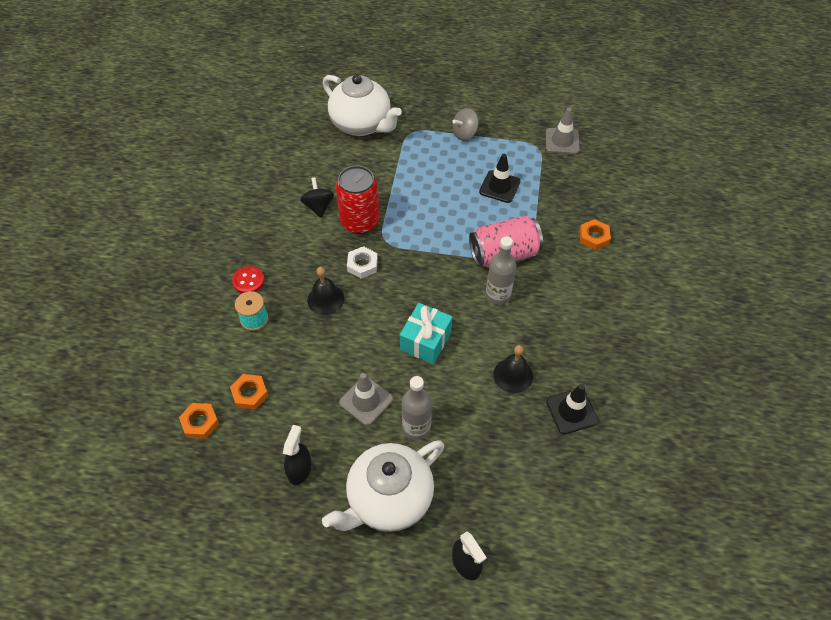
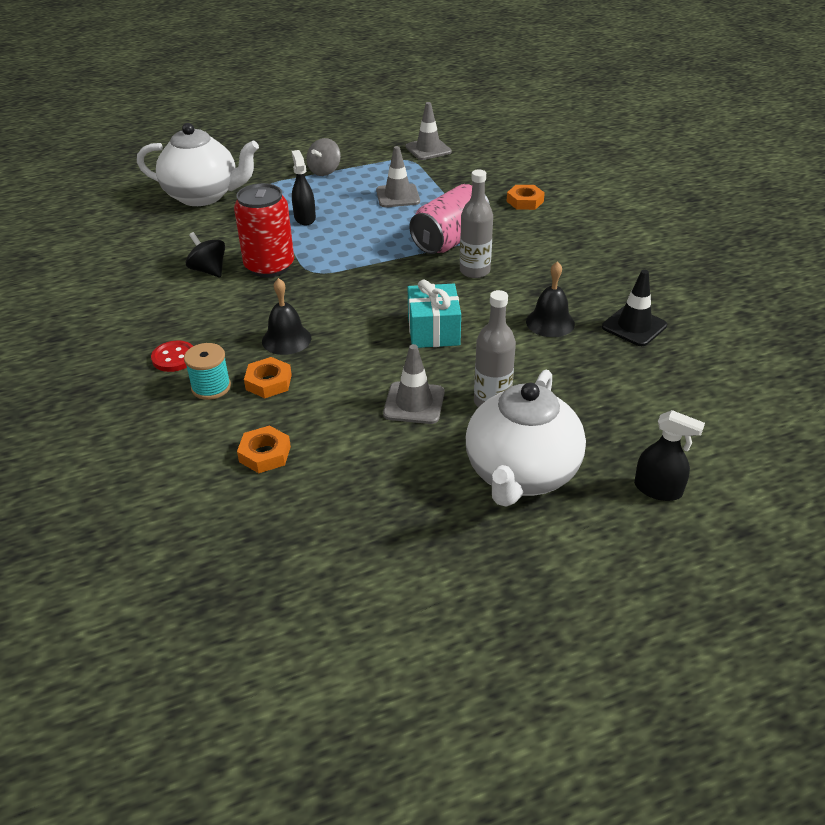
camera: 30 degrees left, 15 degrees down
orange nut [179,403,219,439] -> orange nut moved to [244,357,292,398]
black spray bottle [283,425,311,485] -> black spray bottle moved to [292,150,316,225]
white nut [347,246,378,279] -> none
black traffic cone [479,154,520,203] -> grey traffic cone [376,146,420,207]

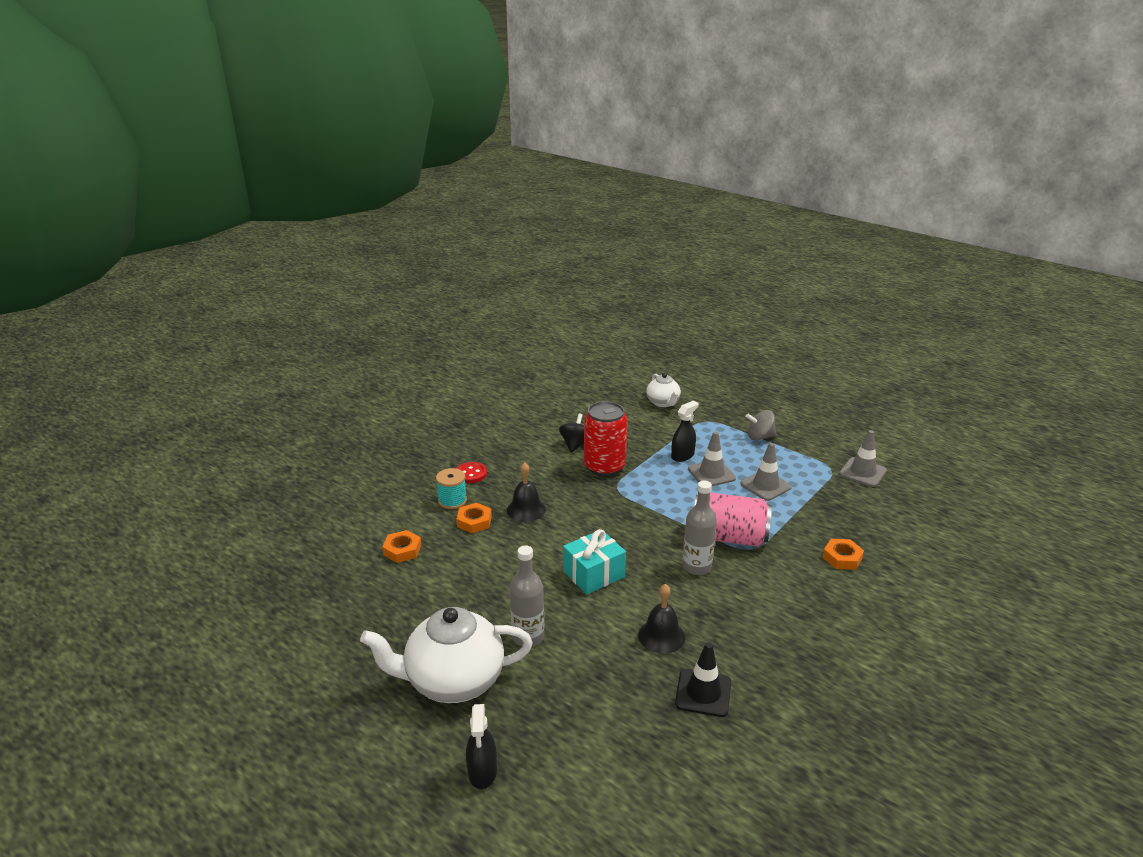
camera: 60 degrees right, 10 degrees down
white teapot [137,123,259,206] -> white teapot [646,373,681,407], size x0.54
grey traffic cone [383,344,444,424] -> grey traffic cone moved to [688,431,736,486]

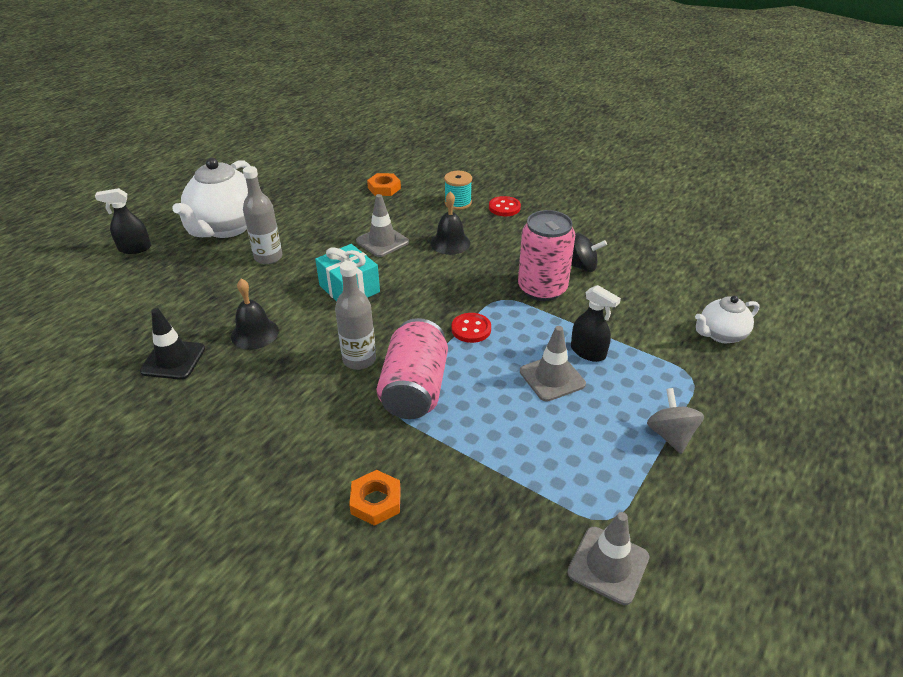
camera: 85 degrees right, 10 degrees up
white teapot [360,607,533,703] -> white teapot turned 150 degrees counterclockwise [172,158,250,238]
orange nut [456,503,492,533] -> none
red can [584,401,628,476] -> pink can [518,210,575,301]
grey traffic cone [740,443,792,501] -> grey traffic cone moved to [356,194,409,257]
none -> red button [451,313,491,343]

